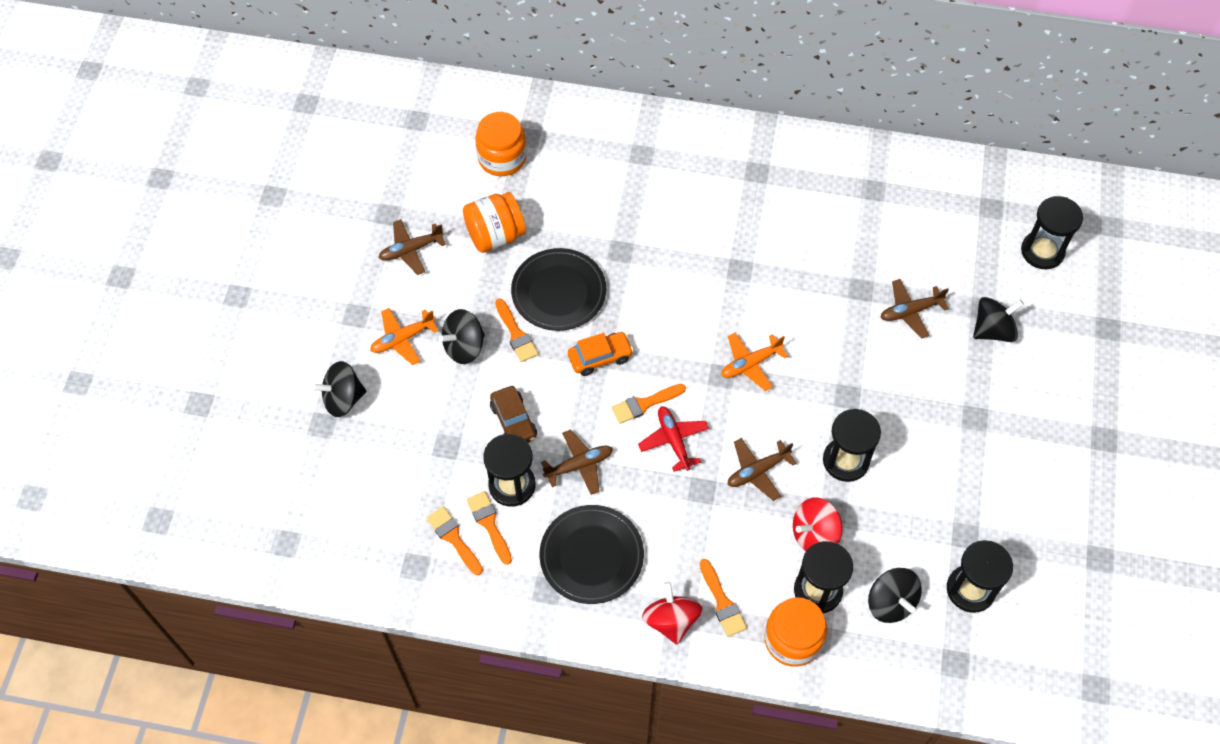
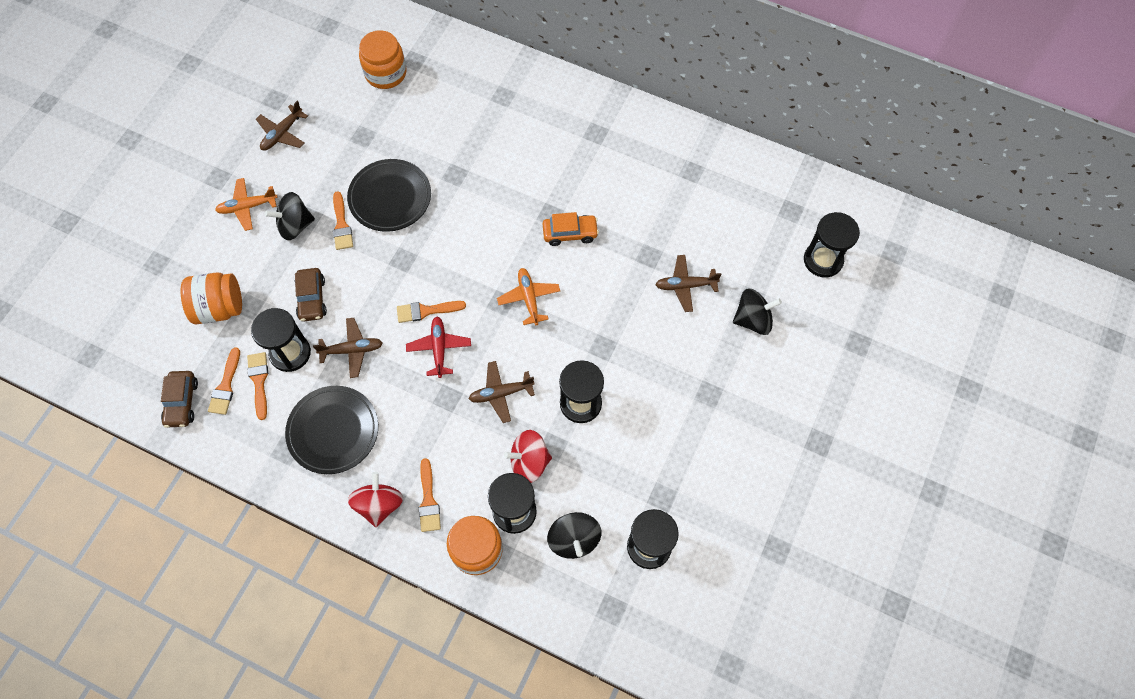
camera: 15 degrees right, 5 degrees up
black spinning top [312,361,366,417] -> none
brown plane [378,219,446,275] -> brown plane turned 45 degrees counterclockwise [256,101,308,151]
orange brush [427,506,483,575] -> orange brush turned 150 degrees counterclockwise [208,347,240,415]
orange jar [463,192,526,253] -> orange jar moved to [181,272,242,324]
orange car [568,332,634,376] -> orange car moved to [543,212,599,246]
orange plane [721,332,788,391] -> orange plane turned 90 degrees clockwise [497,268,560,325]
none -> brown car [161,371,198,428]

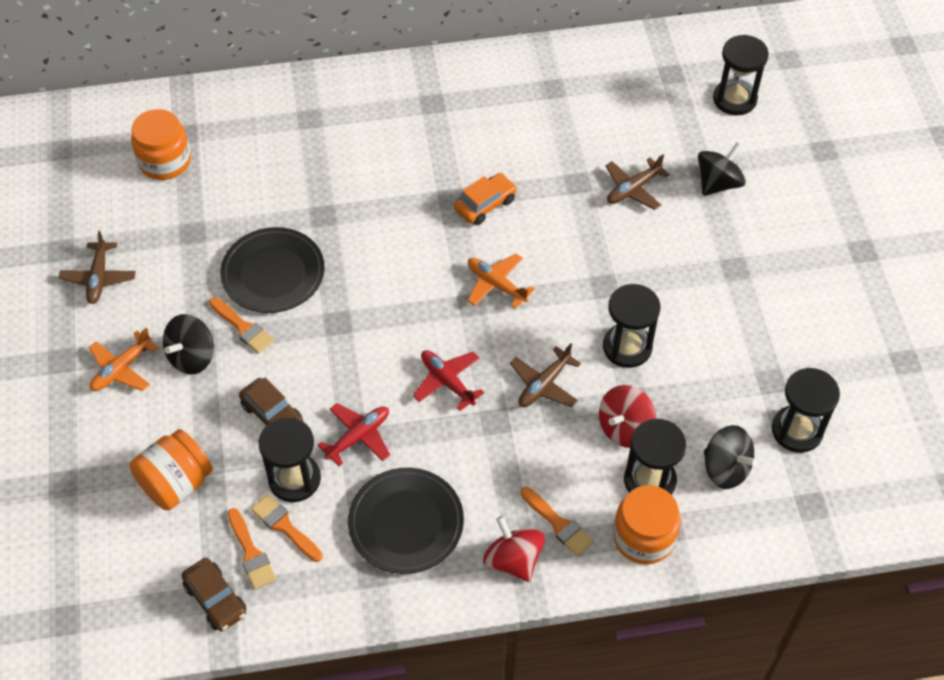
camera: 35 degrees left, 10 degrees down
brown plane [313,318,383,378] -> red plane [318,403,390,466]
orange brush [397,301,466,323] -> none

